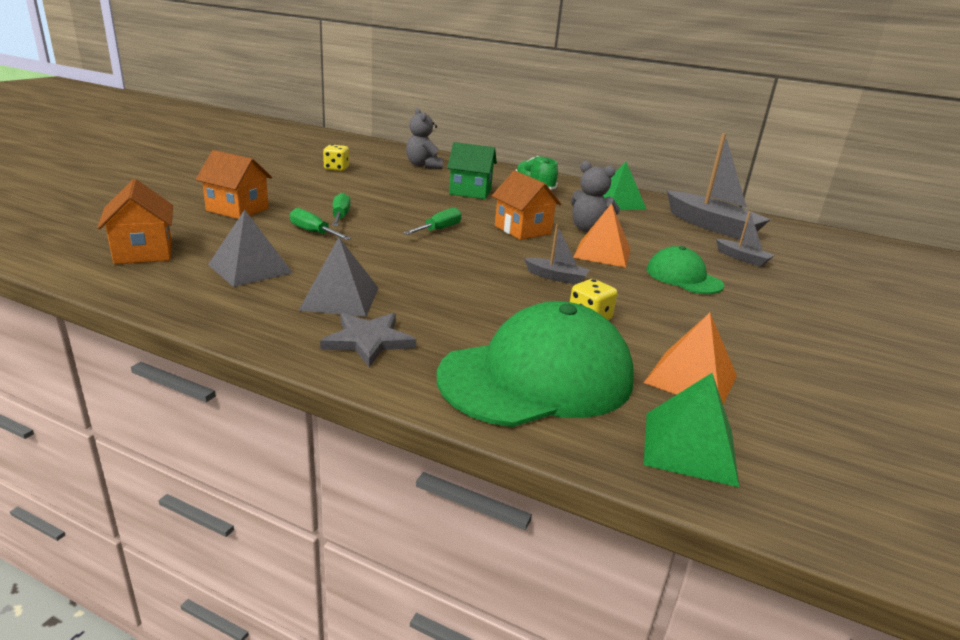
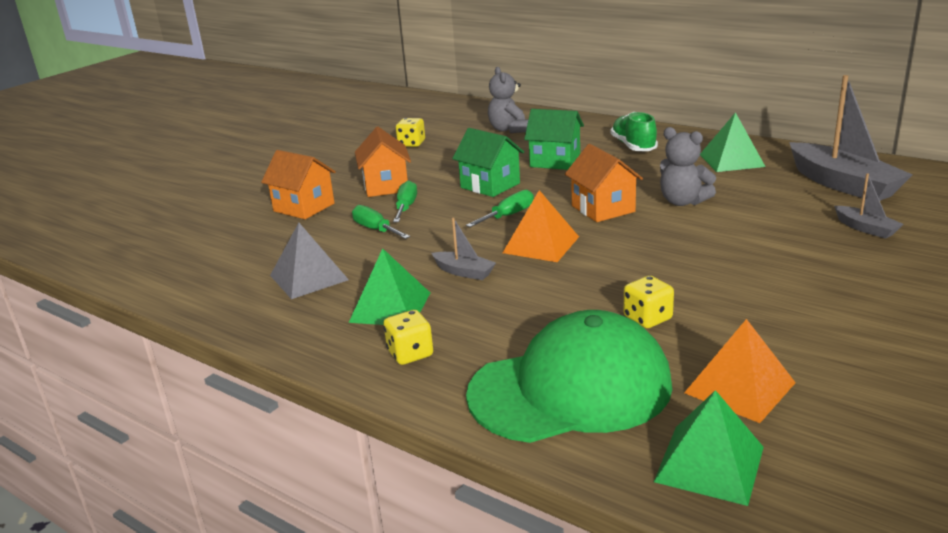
camera: 15 degrees right, 0 degrees up
orange house [97,179,173,264] -> orange house moved to [355,127,411,197]
grey pyramid [298,237,379,317] -> green pyramid [349,248,430,325]
grey star [320,313,416,367] -> yellow dice [383,310,433,365]
grey boat [524,224,590,285] -> grey boat moved to [432,218,496,280]
orange pyramid [573,203,631,267] -> orange pyramid moved to [503,190,579,262]
green cap [646,246,724,294] -> none
none -> green house [452,128,524,197]

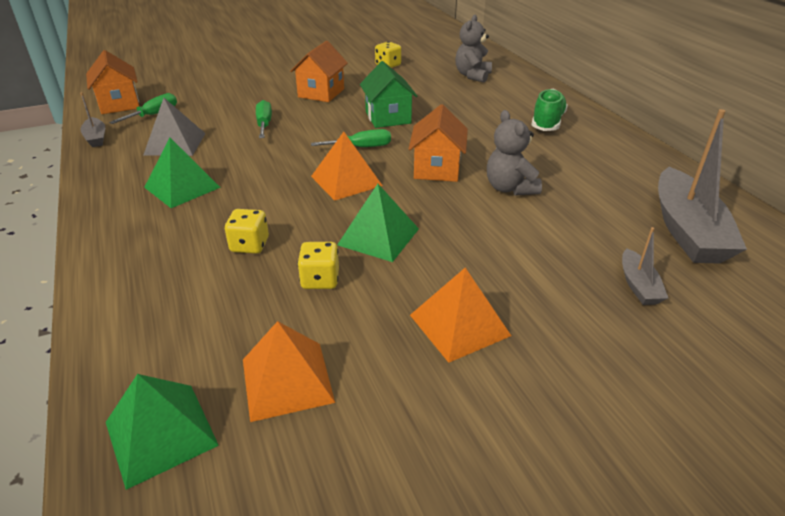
camera: 30 degrees right, 10 degrees up
orange house [261,150,336,219] -> orange house moved to [86,50,139,114]
yellow dice [383,310,433,365] -> yellow dice moved to [225,209,269,254]
green screwdriver [393,180,417,222] -> green screwdriver moved to [109,93,177,124]
grey boat [432,218,496,280] -> grey boat moved to [80,93,105,147]
green cap [466,310,672,443] -> none
green house [524,109,584,170] -> none
green pyramid [700,112,766,172] -> green pyramid moved to [337,184,419,262]
none -> orange pyramid [410,268,511,363]

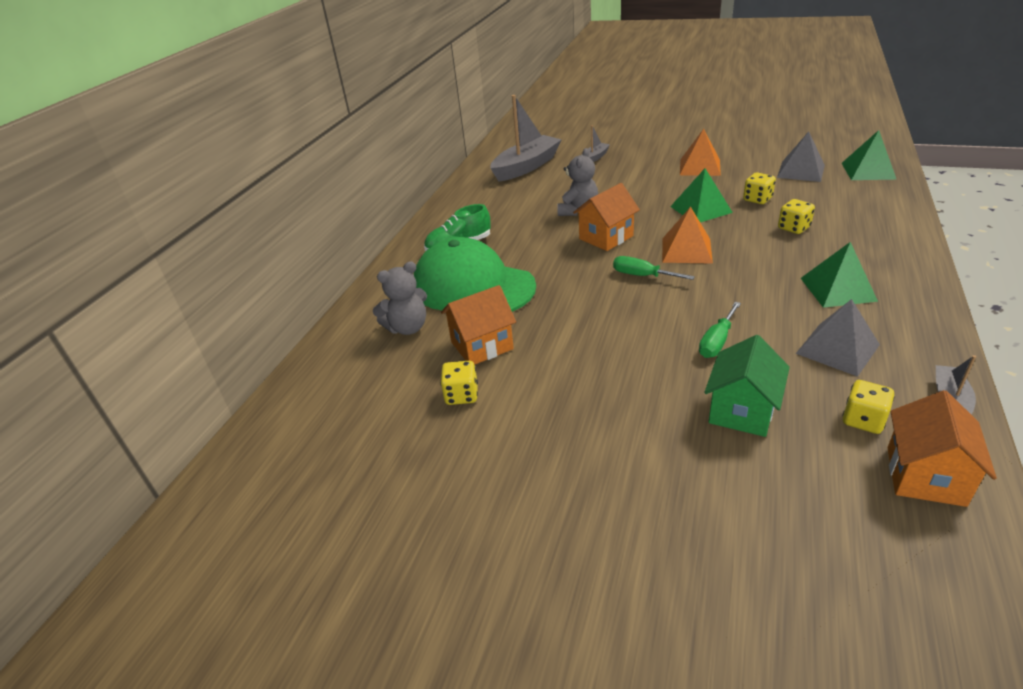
camera: 135 degrees left, 0 degrees up
green screwdriver [109,93,177,124] -> yellow dice [842,380,894,434]
orange pyramid [243,321,335,422] -> grey pyramid [777,131,825,182]
orange house [290,41,348,102] -> orange house moved to [441,285,516,365]
green house [360,61,417,128] -> green house moved to [704,335,790,437]
none -> green cap [414,237,536,312]

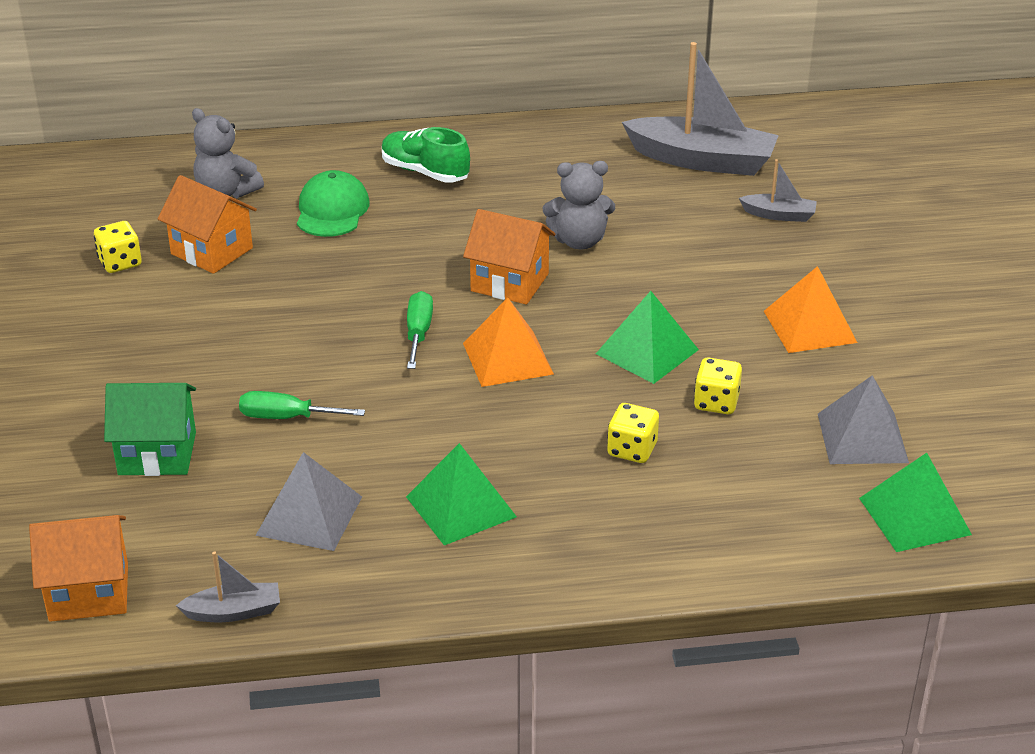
camera: 60 degrees right, 0 degrees up
green cap [414,237,536,312] -> green cap [297,170,370,237], size x0.55
yellow dice [842,380,894,434] -> none

